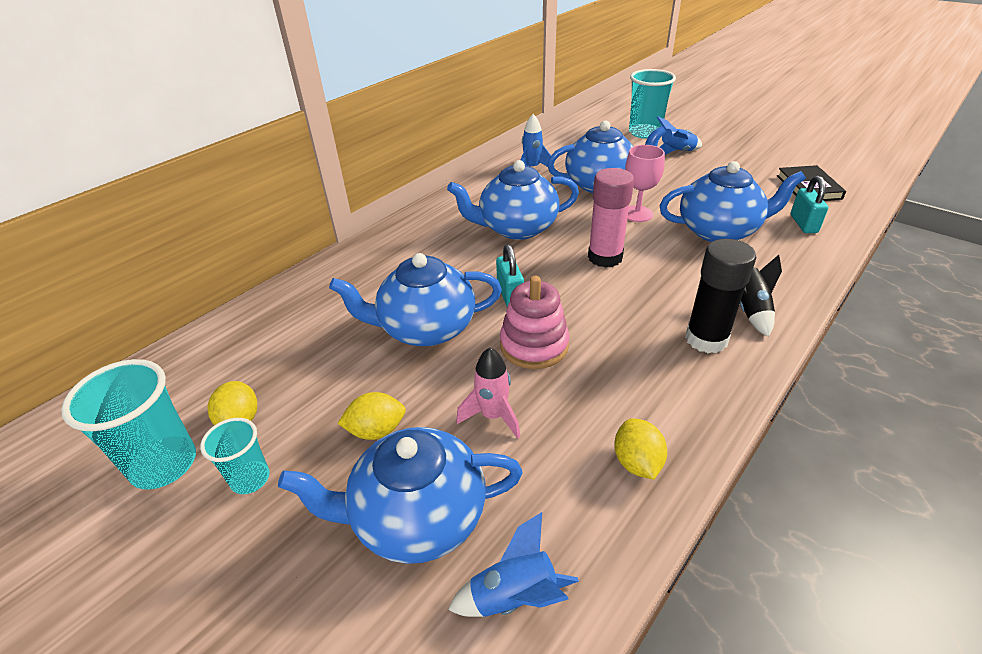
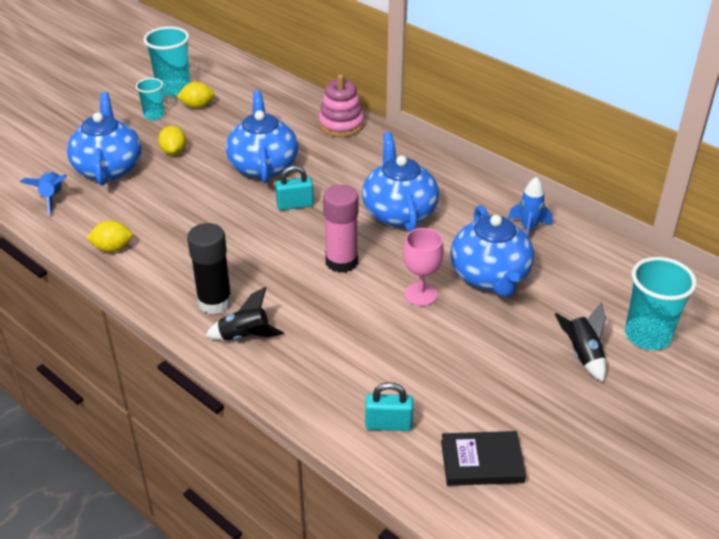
camera: 90 degrees right, 0 degrees up
pink rocket [456,347,520,439] -> none
pink stacking toy [500,276,570,369] -> pink stacking toy moved to [318,74,364,137]
blue rocket [657,117,702,155] -> black rocket [555,302,606,382]
blue teapot [660,161,806,242] -> none

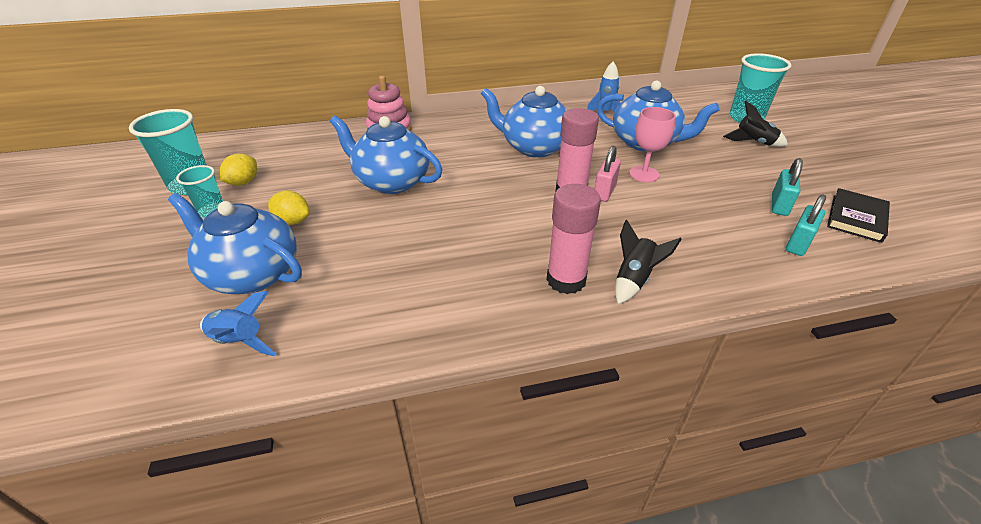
camera: 55 degrees left, 0 degrees up
yellow lemon [87,221,133,252] -> none
black glue stick [187,223,232,314] -> pink glue stick [547,184,601,294]
turquoise padlock [275,166,314,210] -> turquoise padlock moved to [772,158,803,216]
none -> pink padlock [595,146,621,202]

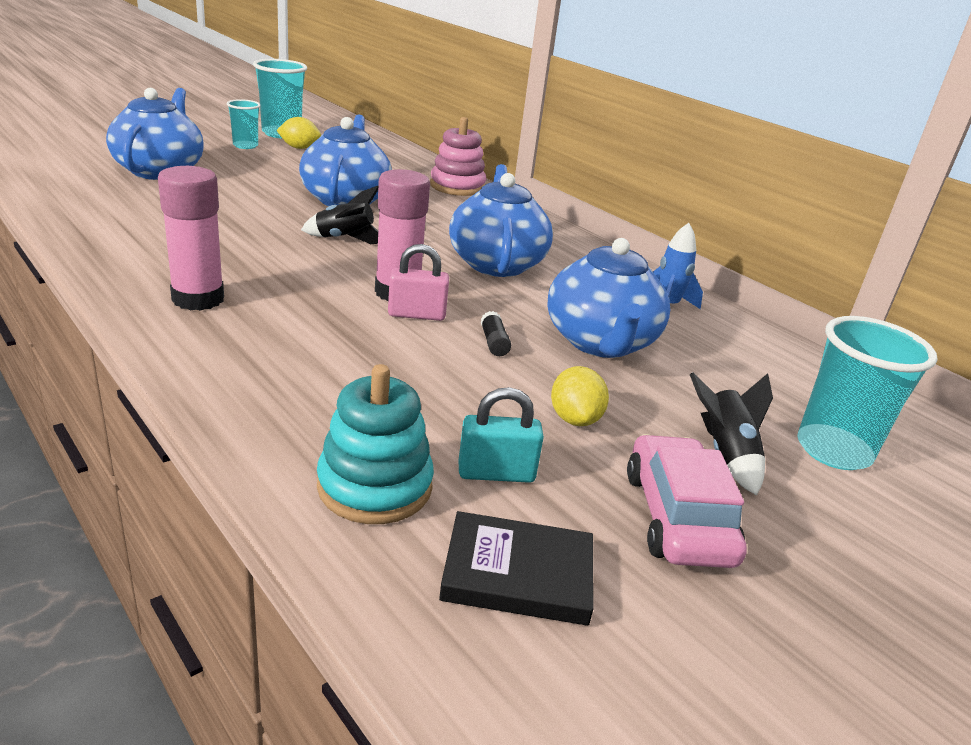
camera: 60 degrees right, 10 degrees down
blue rocket [200,291,276,356] -> none
yellow lemon [268,191,310,225] -> yellow lemon moved to [551,366,609,426]
black rocket [615,219,682,304] -> black rocket moved to [301,186,378,244]
pink goblet [629,107,676,182] -> black glue stick [481,311,511,356]
turquoise padlock [786,194,826,256] -> turquoise stacking toy [317,364,434,524]
none -> pink car [627,434,747,568]

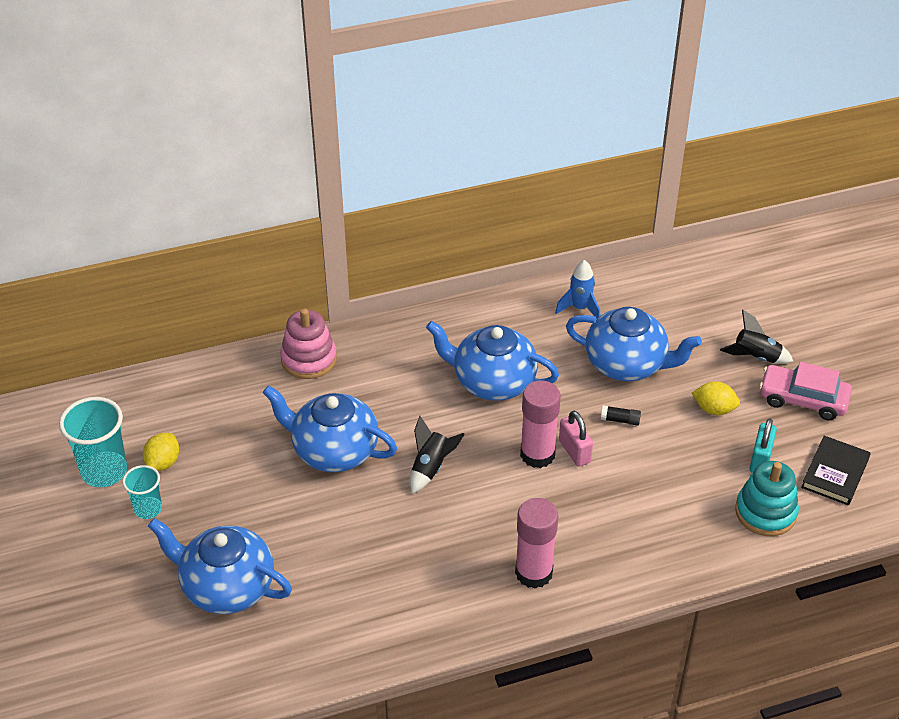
camera: 65 degrees left, 15 degrees up
pink padlock [388,244,449,321] -> pink padlock turned 45 degrees counterclockwise [559,411,593,467]
turquoise cup [798,316,938,470] -> none

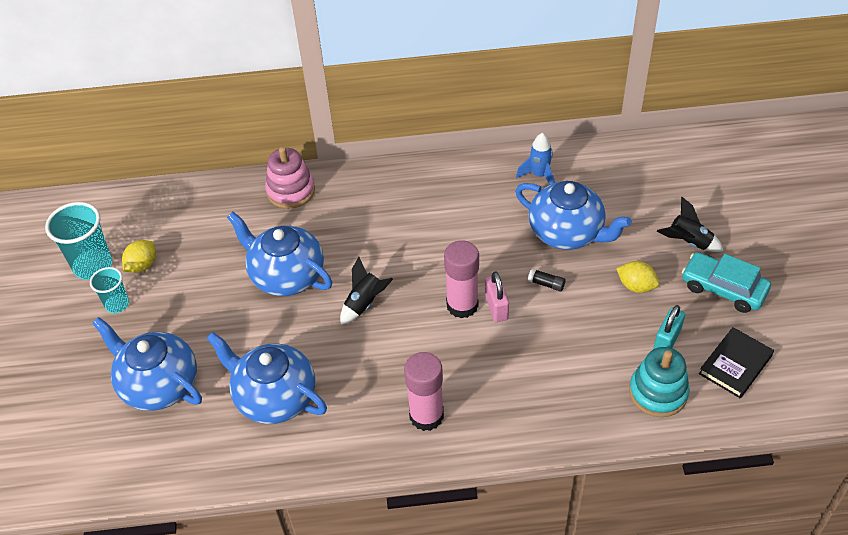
camera: 15 degrees right, 5 degrees up
blue teapot [426,321,559,401] -> blue teapot moved to [206,332,327,424]
pink car [759,362,852,421] -> turquoise car [682,252,771,313]

